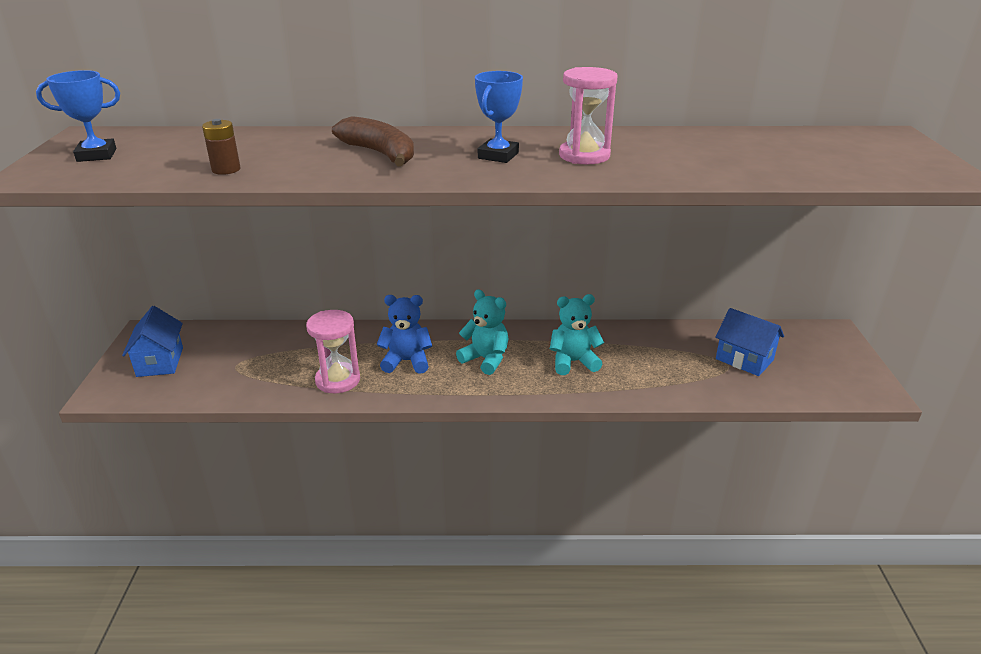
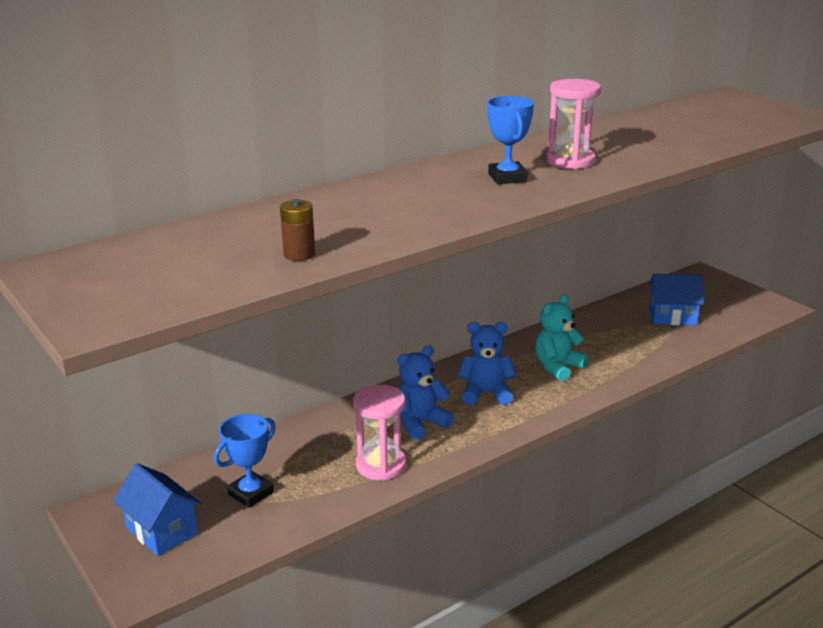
camera: 35 degrees left, 5 degrees down
blue trophy [36,70,120,162] -> blue trophy moved to [214,414,276,508]
brown banana [332,116,414,166] -> none
turquoise teddy bear [456,289,508,375] -> blue teddy bear [458,322,517,405]

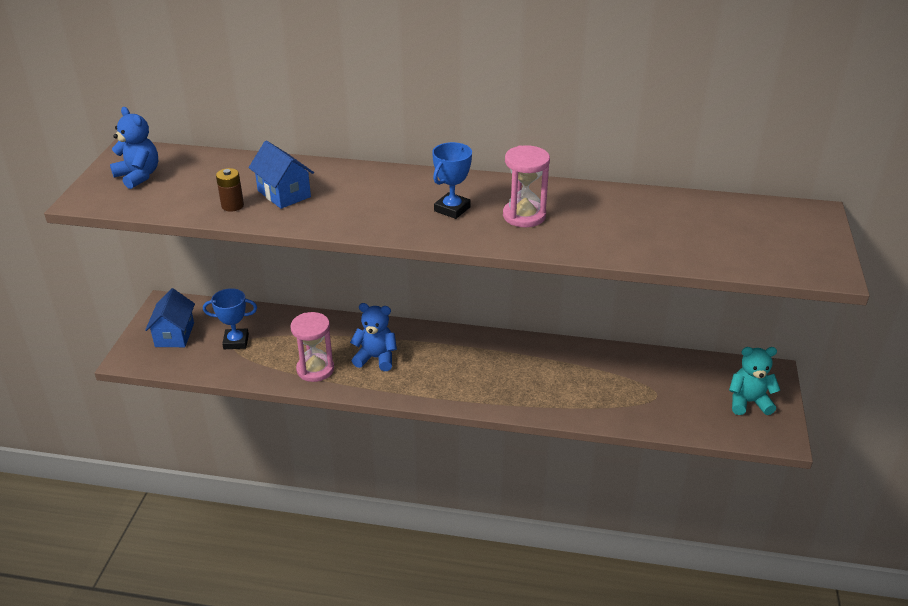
camera: 45 degrees right, 10 degrees up
blue teddy bear [458,322,517,405] -> blue teddy bear moved to [110,107,158,189]
turquoise teddy bear [535,295,588,381] -> turquoise teddy bear moved to [729,347,780,415]
blue house [649,274,704,325] -> blue house moved to [249,141,314,209]

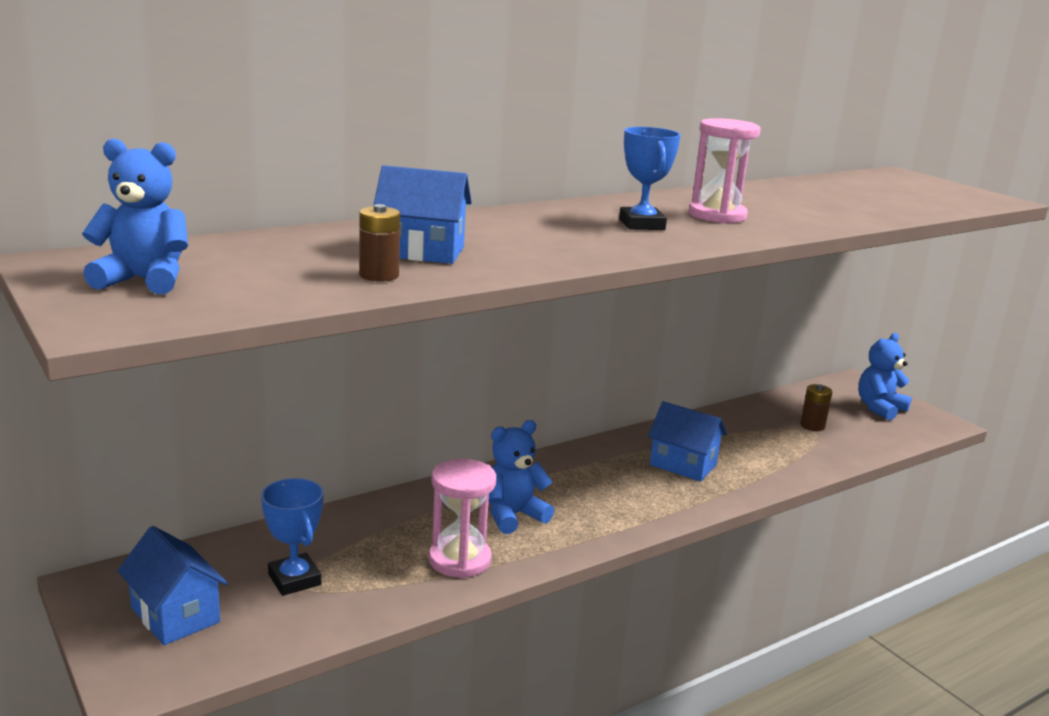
camera: 45 degrees left, 15 degrees down
blue trophy [203,288,257,349] -> blue trophy turned 75 degrees counterclockwise [261,478,324,596]
turquoise teddy bear [729,347,780,415] -> blue teddy bear [858,333,912,420]
none -> blue house [648,401,727,482]
none -> brown battery [800,384,832,431]

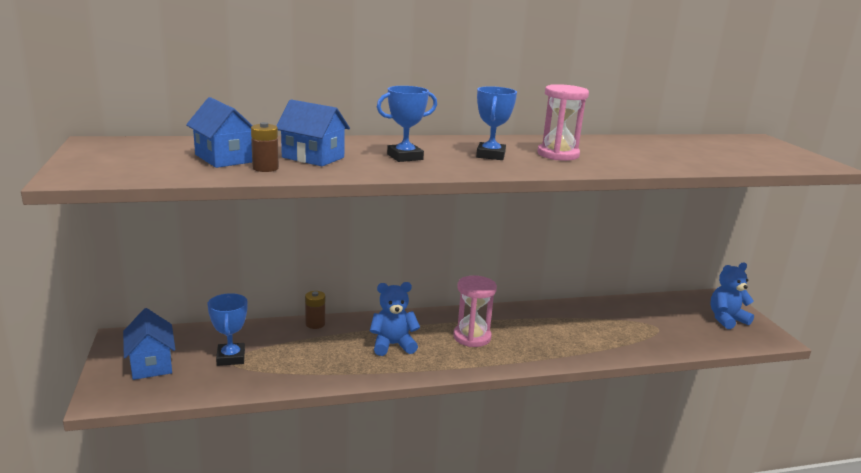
camera: 20 degrees right, 0 degrees up
blue teddy bear [82,138,188,294] -> none
pink hourglass [429,459,496,578] -> pink hourglass moved to [453,276,497,347]
blue house [648,401,727,482] -> blue house moved to [186,97,253,168]
brown battery [800,384,832,431] -> brown battery moved to [305,291,325,329]
none -> blue trophy [377,86,437,162]

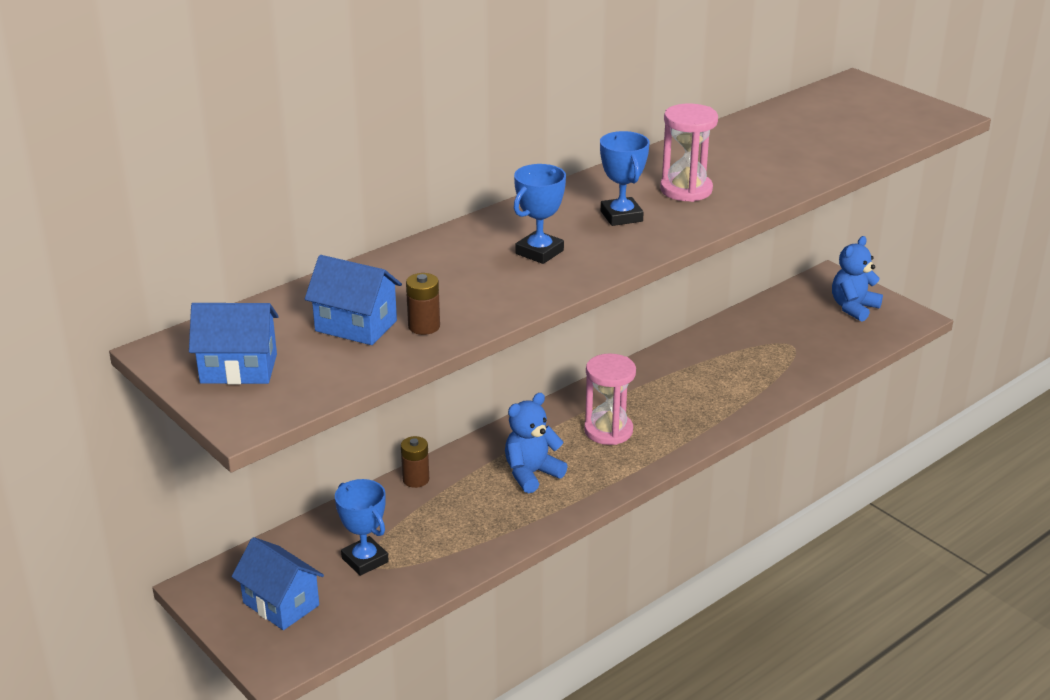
camera: 25 degrees left, 10 degrees up
blue house [276,99,350,166] -> blue house moved to [189,303,279,384]

